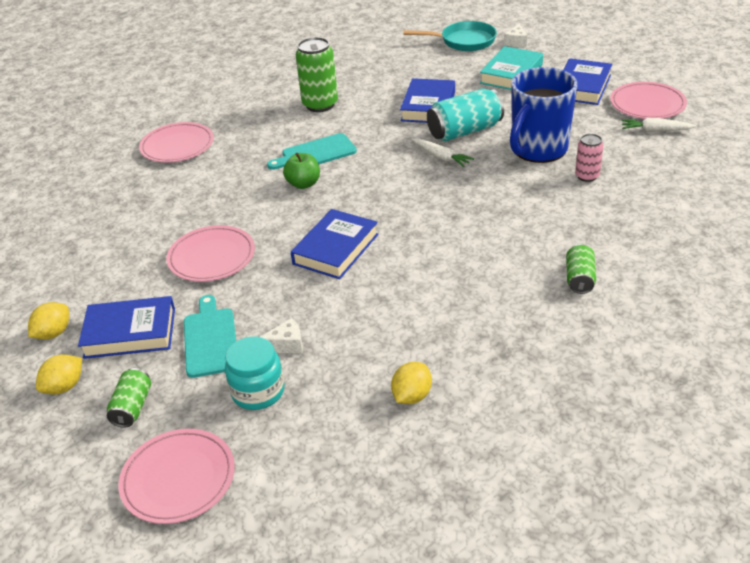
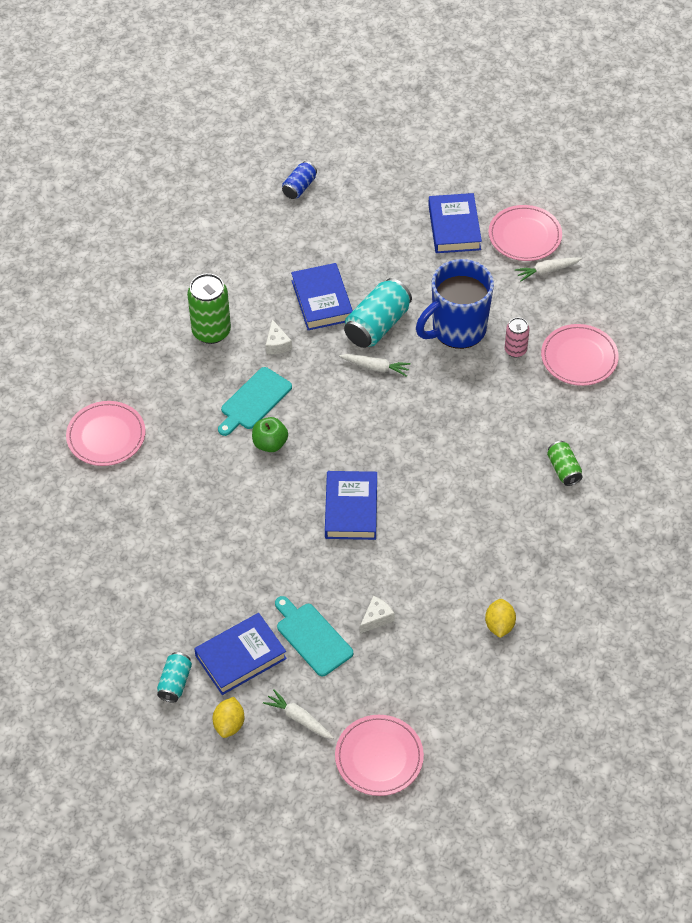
camera: 30 degrees left, 15 degrees up
yellow lemon [28,302,69,340] -> turquoise can [157,652,192,702]
green can [107,368,151,428] -> white carrot [263,689,334,739]
pink plate [166,225,255,282] -> pink plate moved to [541,324,619,386]
turquoise jar [225,337,284,410] -> none
turquoise pan [403,21,497,51] -> blue can [282,161,317,199]
turquoise book [480,46,543,90] -> none
white cheese [504,23,527,47] -> white cheese moved to [265,319,292,354]
blue mug [510,67,578,163] -> blue mug turned 45 degrees clockwise [416,259,494,349]

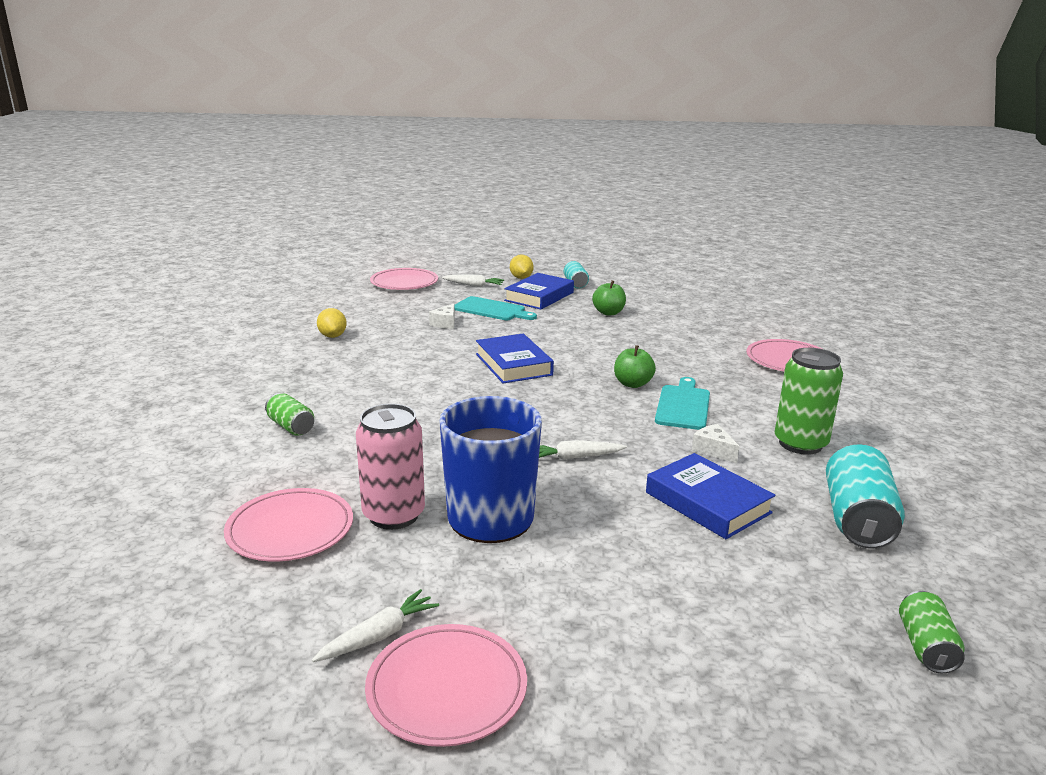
camera: 155 degrees right, 30 degrees down
blue can [282,161,317,199] -> green can [899,591,965,673]
turquoise can [344,278,412,348] -> turquoise can moved to [826,444,905,549]
blue book [428,193,482,253] -> none
pink can [505,318,529,358] -> pink can [356,404,425,530], size x1.75
none -> green apple [592,280,626,315]

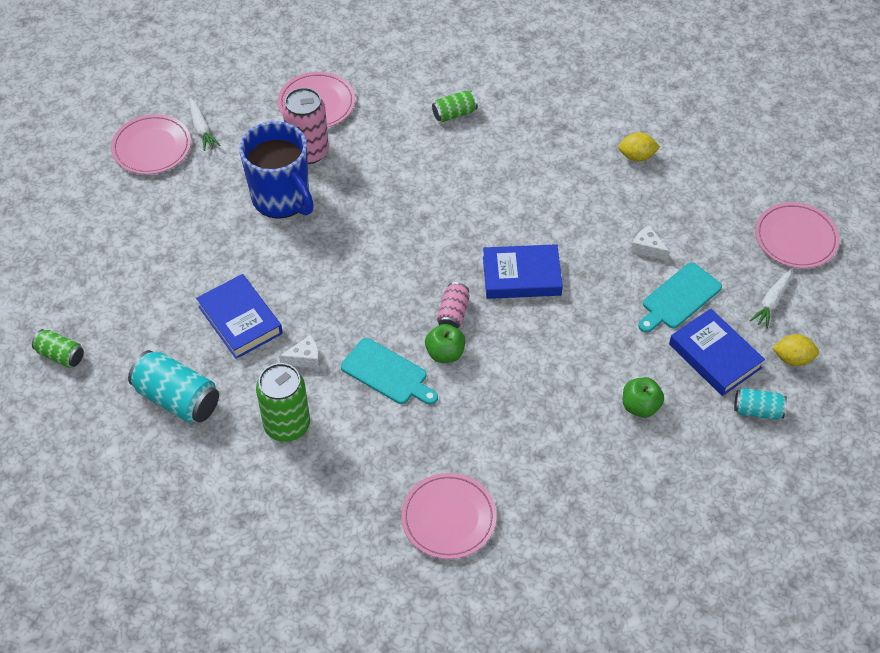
camera: 110 degrees right, 30 degrees up
white carrot [539,440,627,460] -> none
blue book [646,453,776,539] -> blue book turned 75 degrees clockwise [196,274,283,359]
none -> pink can [437,282,470,329]

